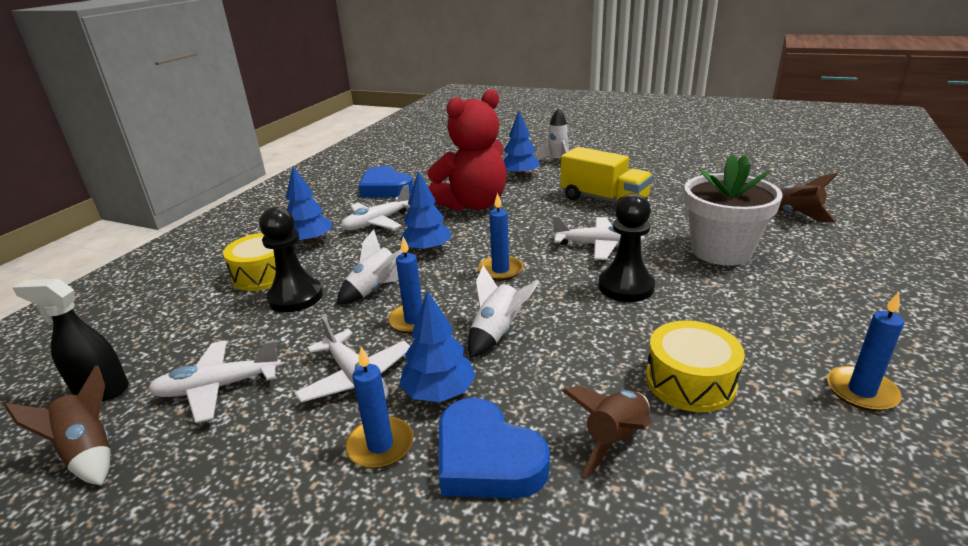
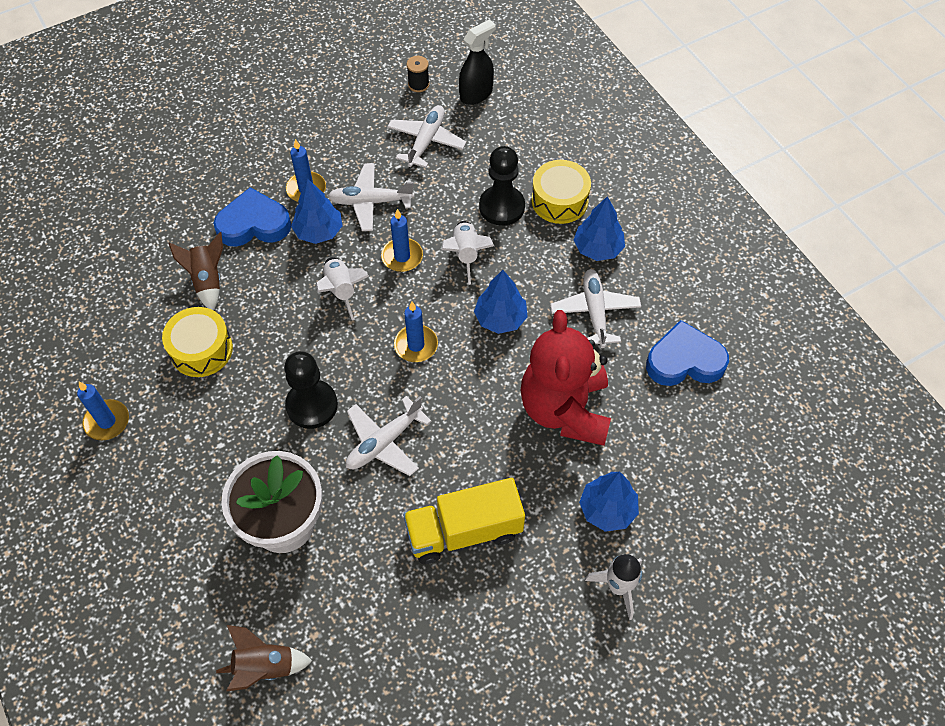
camera: 125 degrees right, 30 degrees up
brown rocket [4,365,111,486] -> black spool [407,56,429,92]

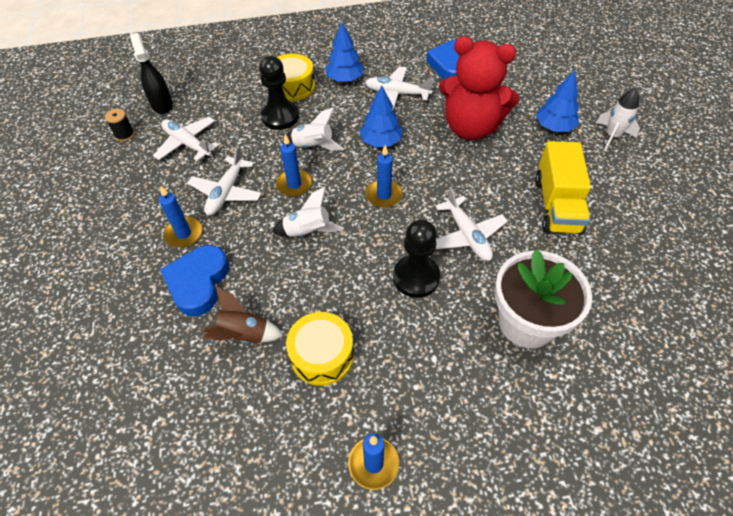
camera: 70 degrees left, 5 degrees down
brown rocket [216,625,312,691] -> none
blue tree [291,179,342,244] -> none

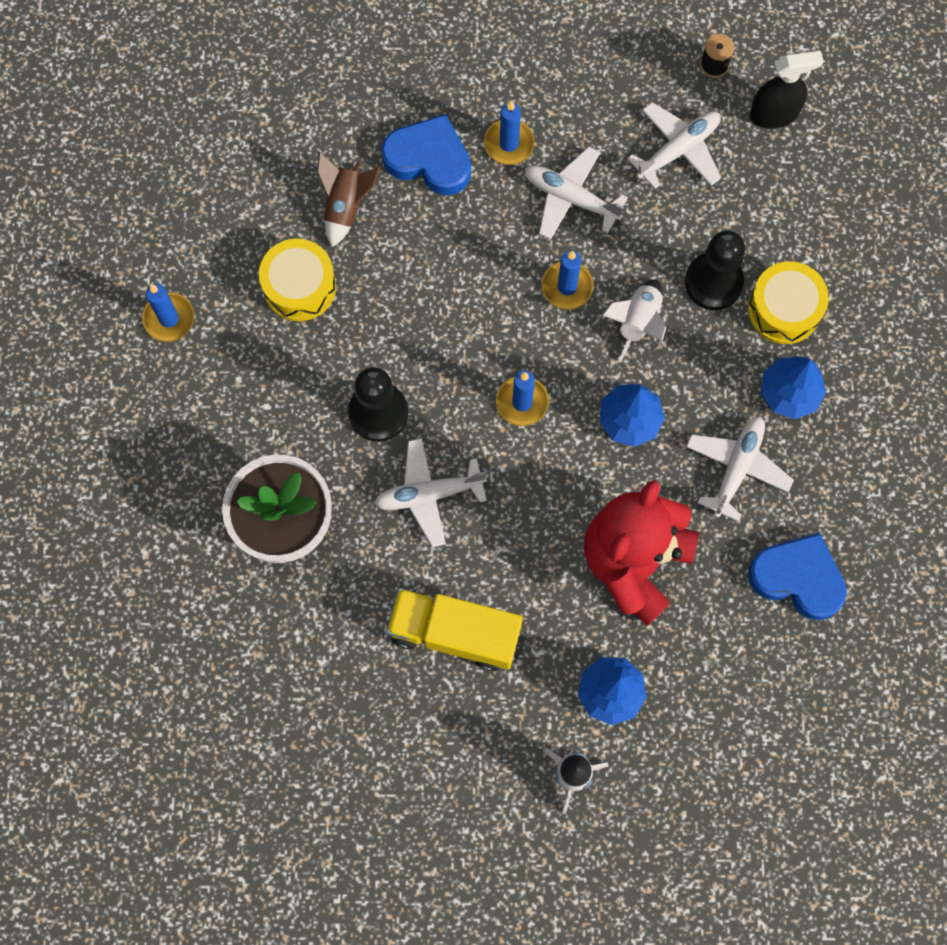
camera: 100 degrees right, 20 degrees up
white rocket [272,187,344,237] -> none

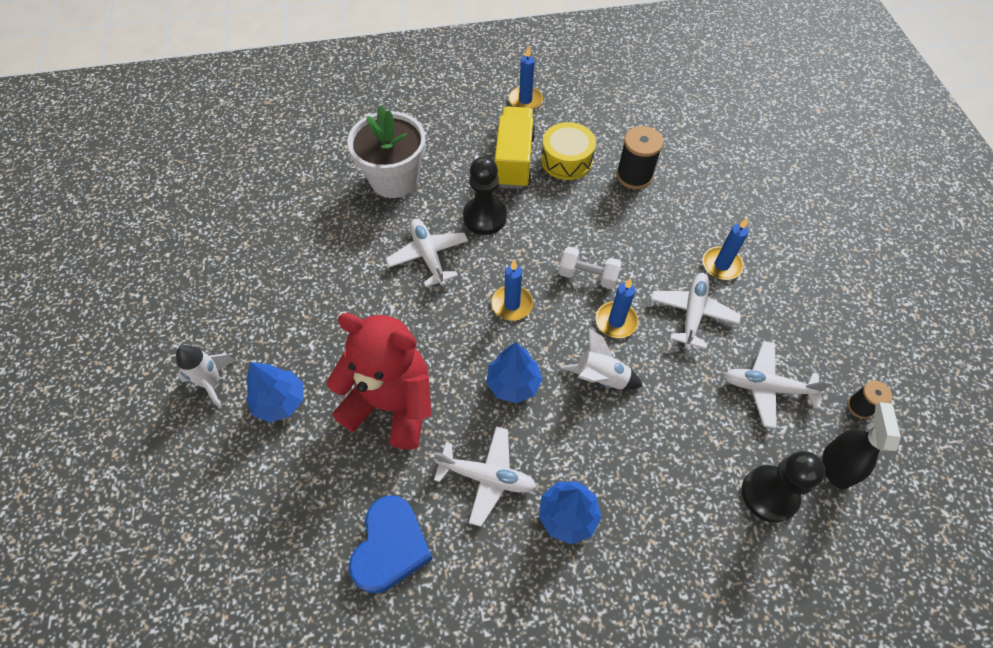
camera: 80 degrees right, 15 degrees down
brown rocket [317,152,381,247] -> black spool [616,126,664,189]
blue heart [381,114,471,196] -> none
yellow truck [386,588,523,671] -> yellow truck moved to [495,106,536,189]
white plane [627,102,721,189] -> white plane turned 150 degrees clockwise [724,341,833,429]
black pawn [685,230,745,310] -> black pawn moved to [742,451,825,523]
yellow drum [748,261,829,344] -> none
black spray bottle [750,51,824,128] -> black spray bottle turned 150 degrees counterclockwise [822,402,901,489]
none -> white dumbbell [559,247,622,289]

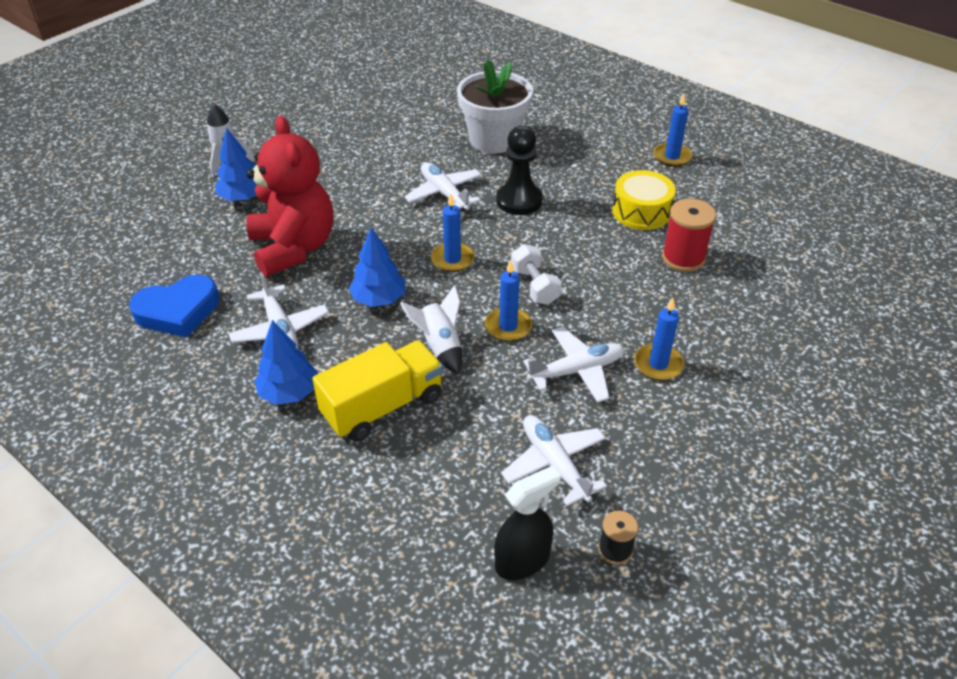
camera: 50 degrees right, 15 degrees down
white plane [386,219,468,287] -> white plane turned 60 degrees counterclockwise [404,162,482,212]
yellow truck [495,106,536,189] -> yellow truck moved to [312,340,443,441]
black spool [616,126,664,189] -> red spool [662,199,716,272]
black pawn [742,451,825,523] -> none

